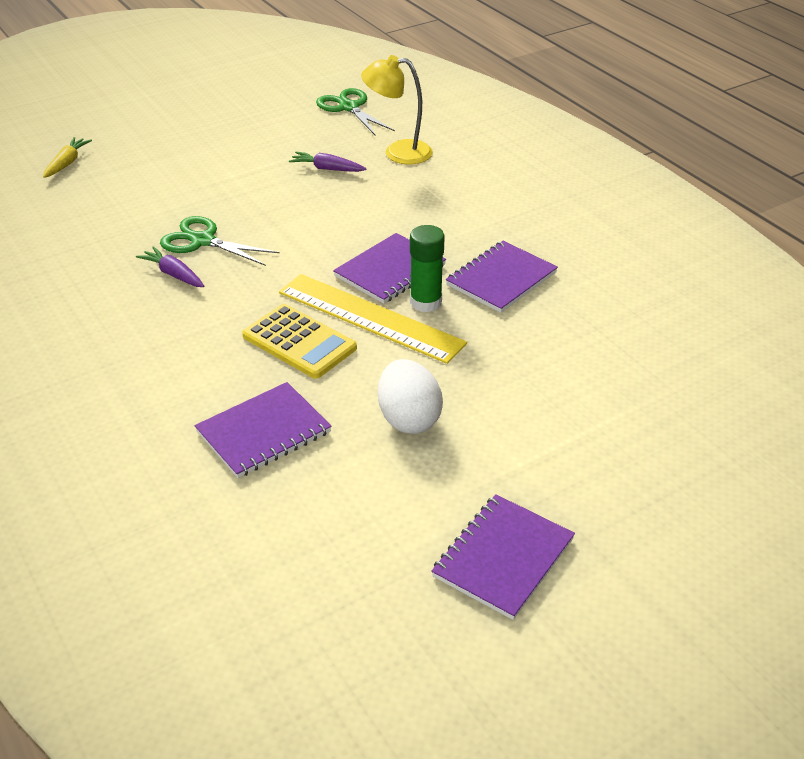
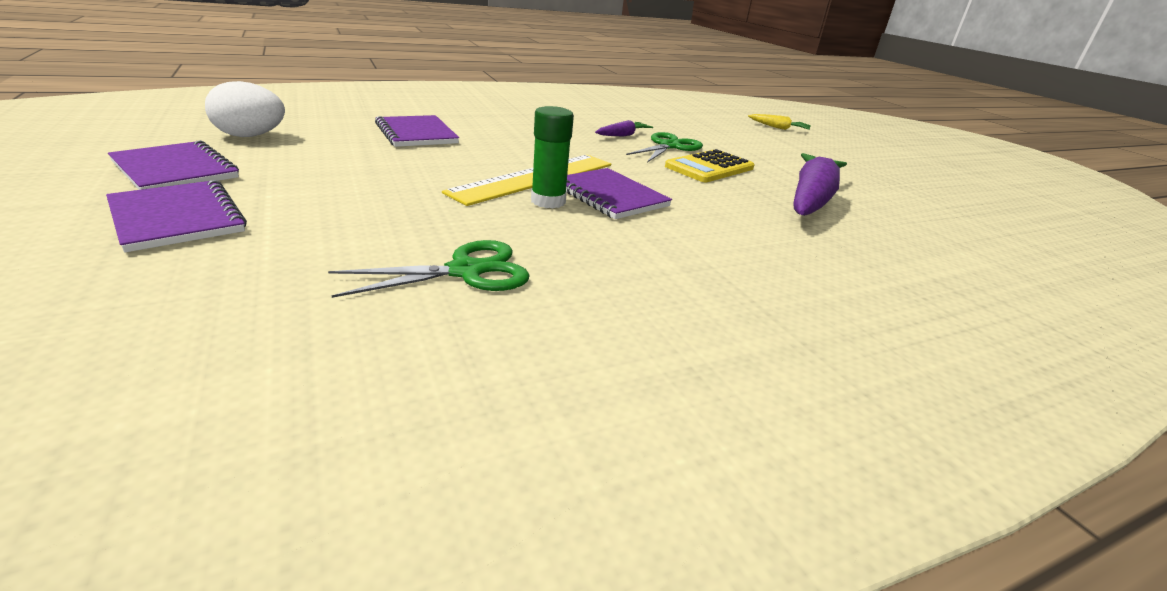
camera: 95 degrees right, 10 degrees down
yellow calculator [242,304,357,379] -> yellow calculator moved to [665,149,754,182]
purple carrot [289,152,367,172] -> purple carrot [794,153,847,216], size x2.14
green scissors [316,88,395,135] -> green scissors moved to [328,240,530,298]
yellow lamp [361,55,433,165] -> none
white egg [378,359,443,434] -> white egg moved to [205,81,285,137]
purple notebook [446,241,558,313] -> purple notebook moved to [106,180,247,252]

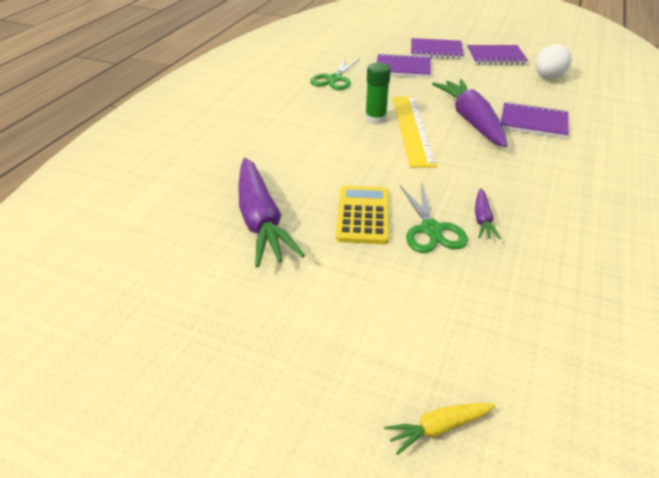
camera: 140 degrees right, 10 degrees up
purple notebook [566,168,672,219] -> purple notebook moved to [377,53,431,78]
none -> purple carrot [432,79,508,147]

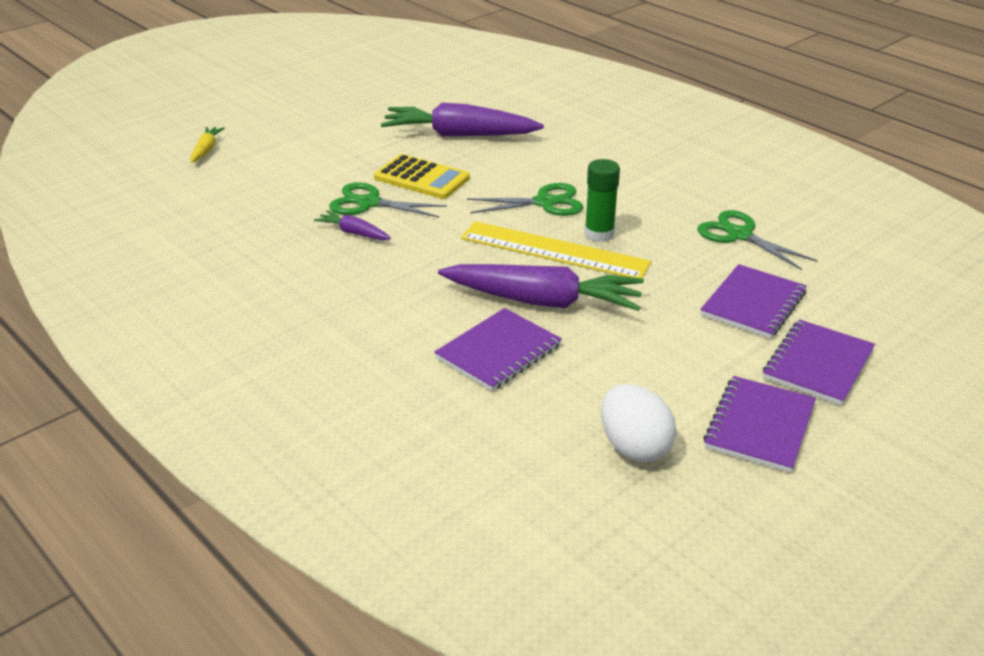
camera: 115 degrees right, 5 degrees down
none -> green scissors [467,183,583,216]

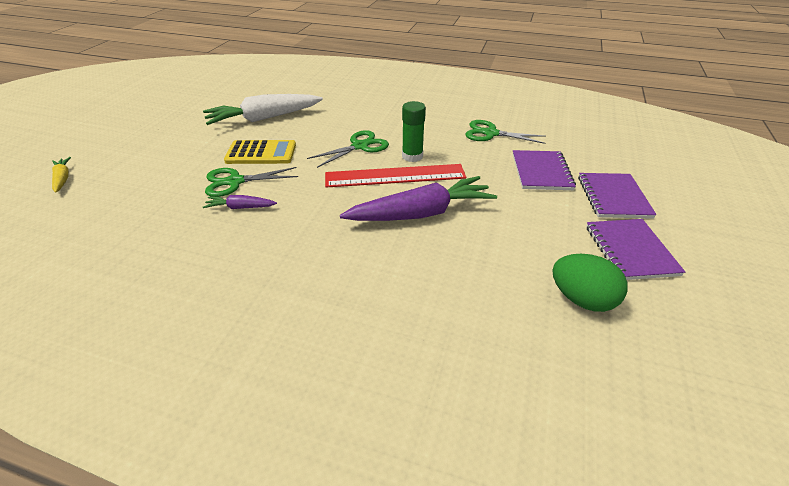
camera: 30 degrees left, 5 degrees up
purple carrot [381,103,544,136] -> white carrot [203,94,323,125]
purple notebook [434,308,562,391] -> none
yellow ruler [461,221,651,278] -> red ruler [325,164,466,188]
white egg [601,384,676,462] -> green egg [552,254,628,312]

